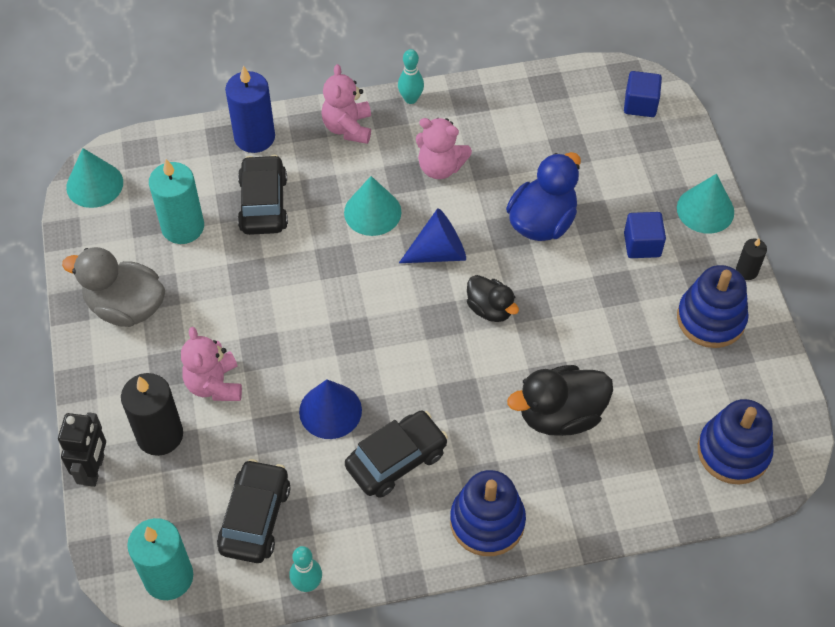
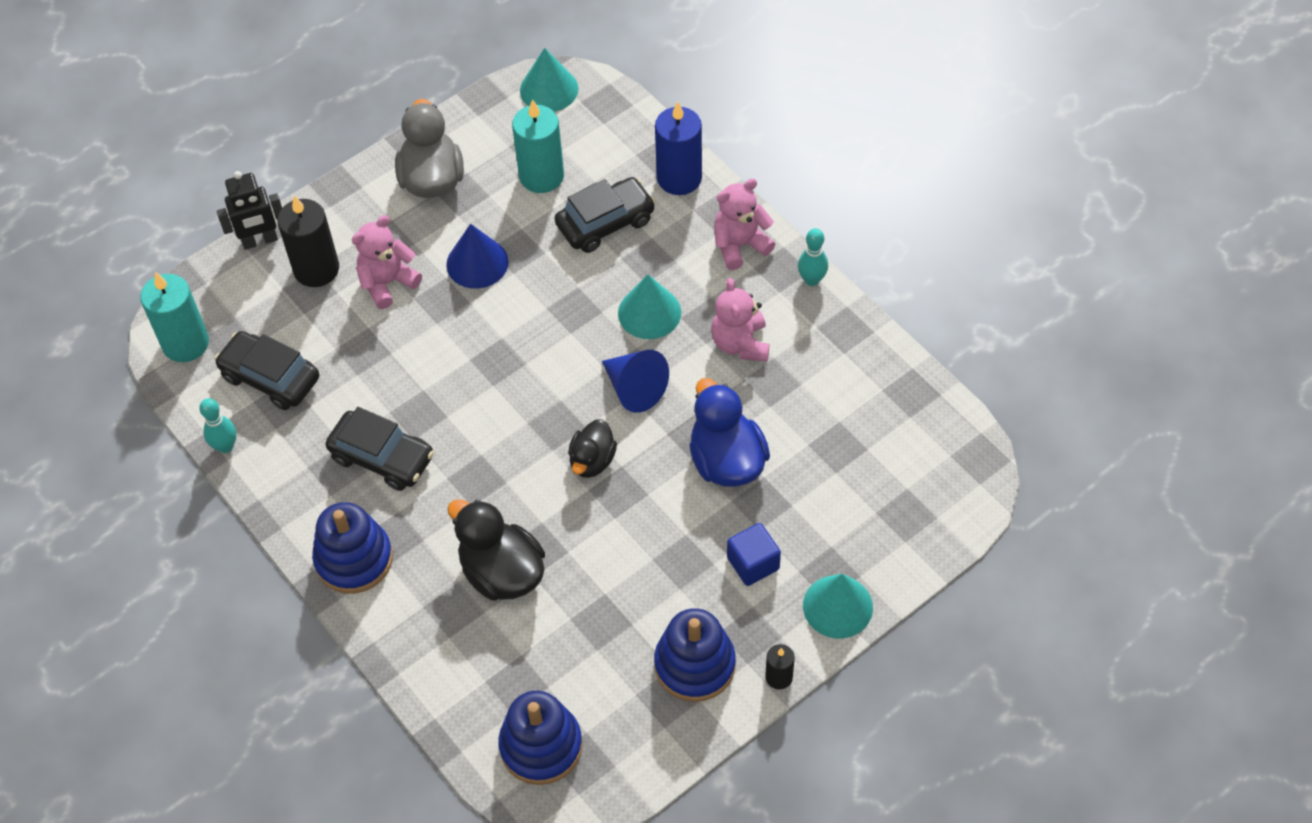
camera: 65 degrees right, 0 degrees up
black car [217,459,291,563] -> black car turned 135 degrees counterclockwise [215,331,319,410]
blue cone [299,379,362,439] -> blue cone moved to [446,224,509,289]
blue duck [506,152,581,241] -> blue duck turned 120 degrees counterclockwise [689,378,770,487]
blue cube [624,71,662,117] -> none

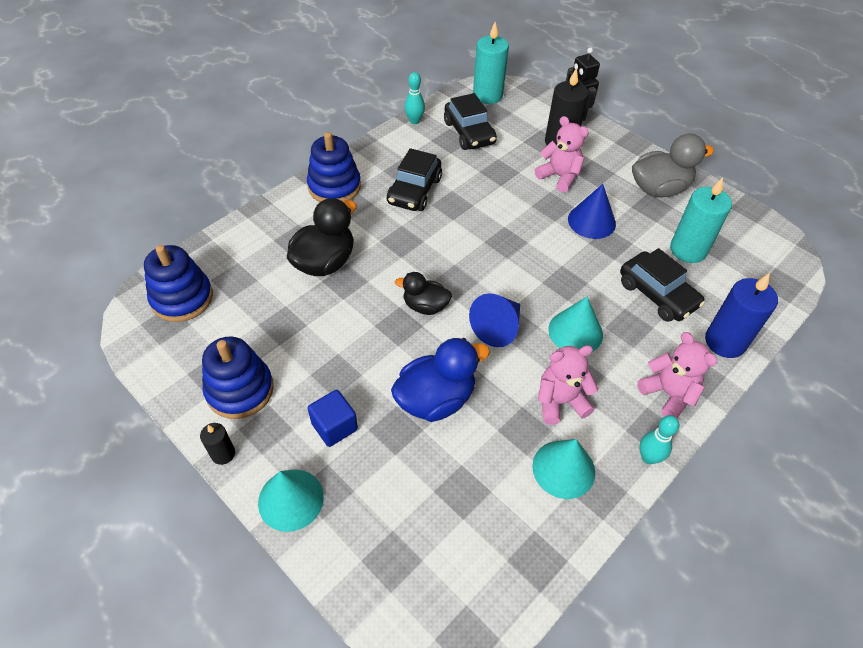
camera: 80 degrees right, 5 degrees down
black car [215,331,319,410] -> black car turned 135 degrees clockwise [444,93,497,150]
turquoise cone [520,48,578,112] -> turquoise cone moved to [532,439,595,499]

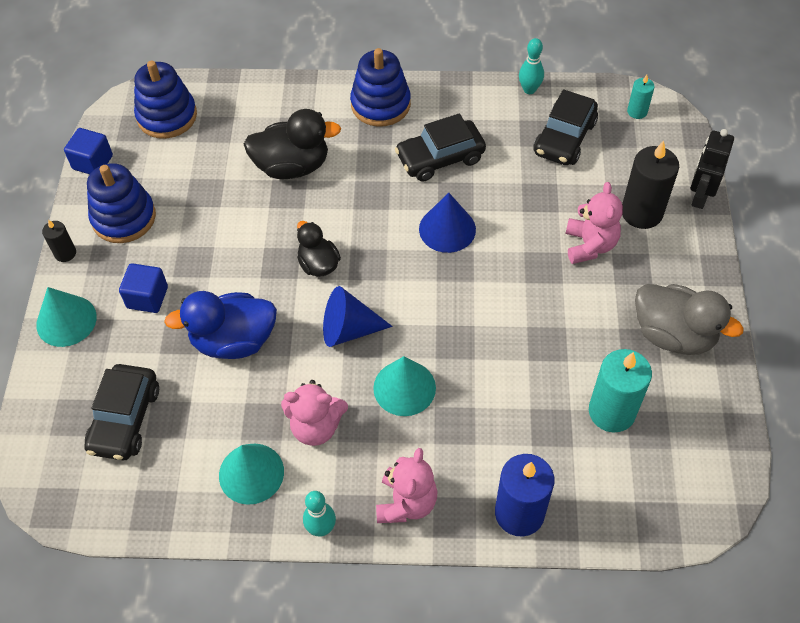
camera: 50 degrees right, 5 degrees up
blue duck [391,338,490,422] -> blue duck turned 150 degrees clockwise [164,291,277,359]
turquoise candle [473,22,509,104] -> turquoise candle [627,75,655,119], size x0.52
pink teddy bear [538,345,598,425] -> pink teddy bear turned 150 degrees clockwise [281,380,348,446]
blue cone [568,184,616,239] -> blue cone moved to [419,193,476,253]
black car [620,248,705,322] -> black car moved to [84,364,159,460]
none -> blue cube [64,128,113,174]

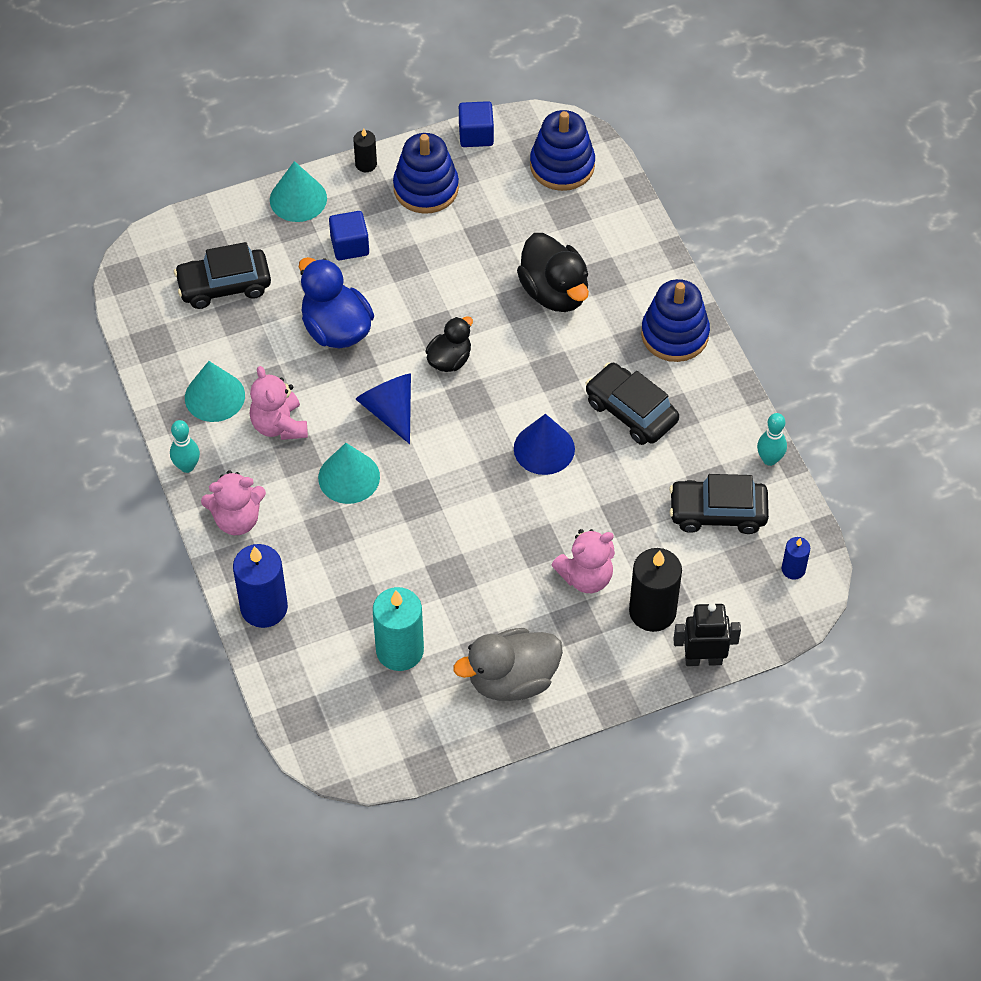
camera: 65 degrees right, 0 degrees up
turquoise candle [627,75,655,119] -> blue candle [782,537,810,580]
grey duck [635,284,744,355] -> grey duck turned 60 degrees clockwise [453,628,563,701]

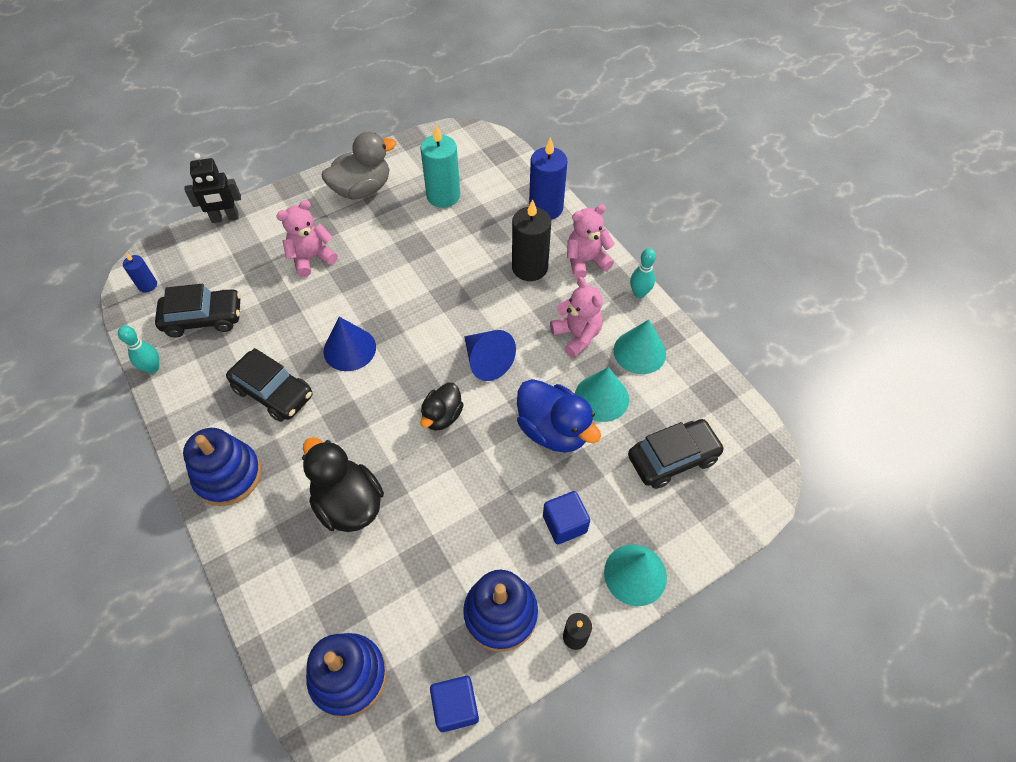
camera: 170 degrees right, 0 degrees up
turquoise cone [318,443,380,504] -> turquoise cone moved to [575,367,629,422]
black candle [629,548,682,632] -> black candle moved to [512,199,551,281]

